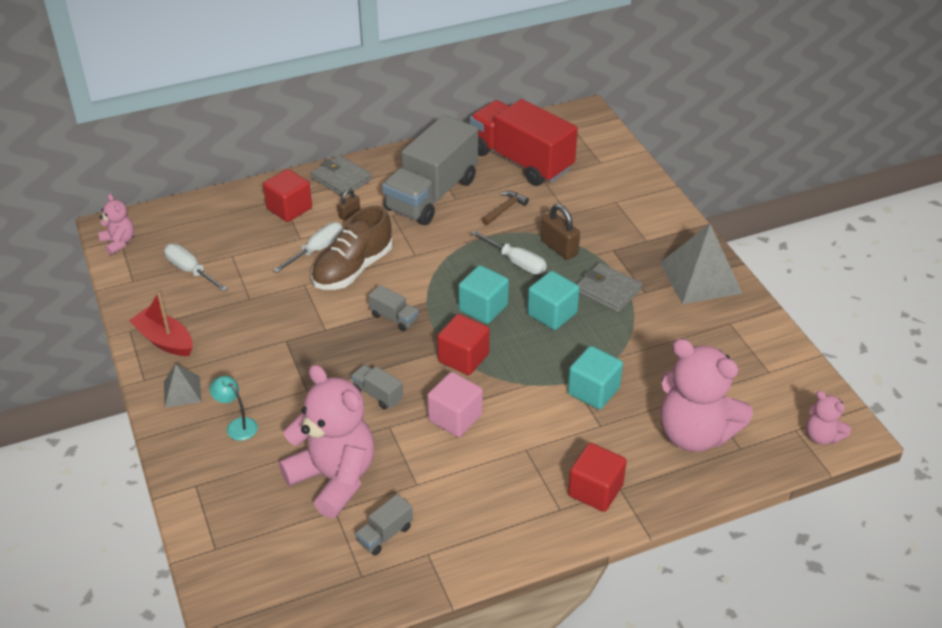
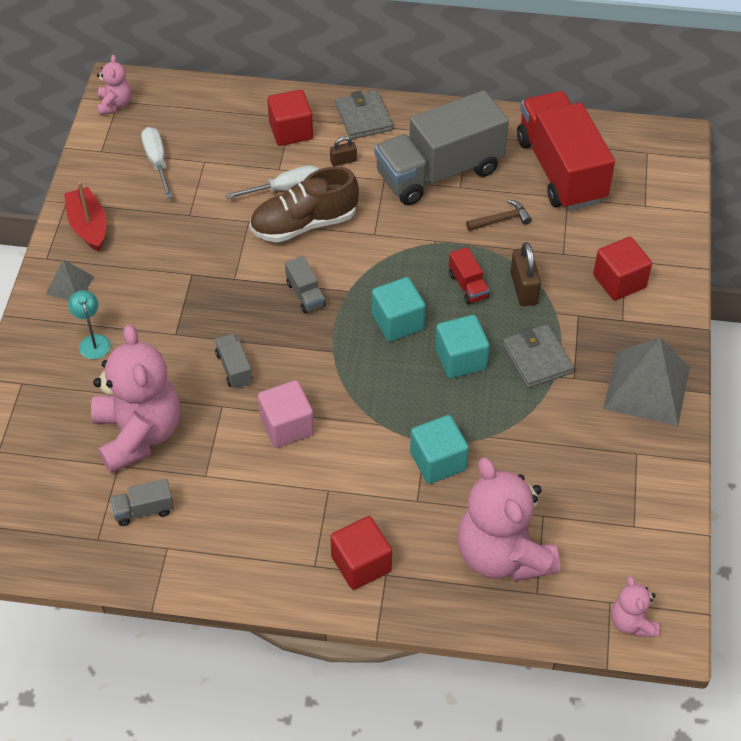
camera: 30 degrees right, 10 degrees up
red cube [437,314,489,375] -> red cube moved to [593,237,652,300]
white screwdriver [471,231,546,274] -> red truck [449,247,489,305]

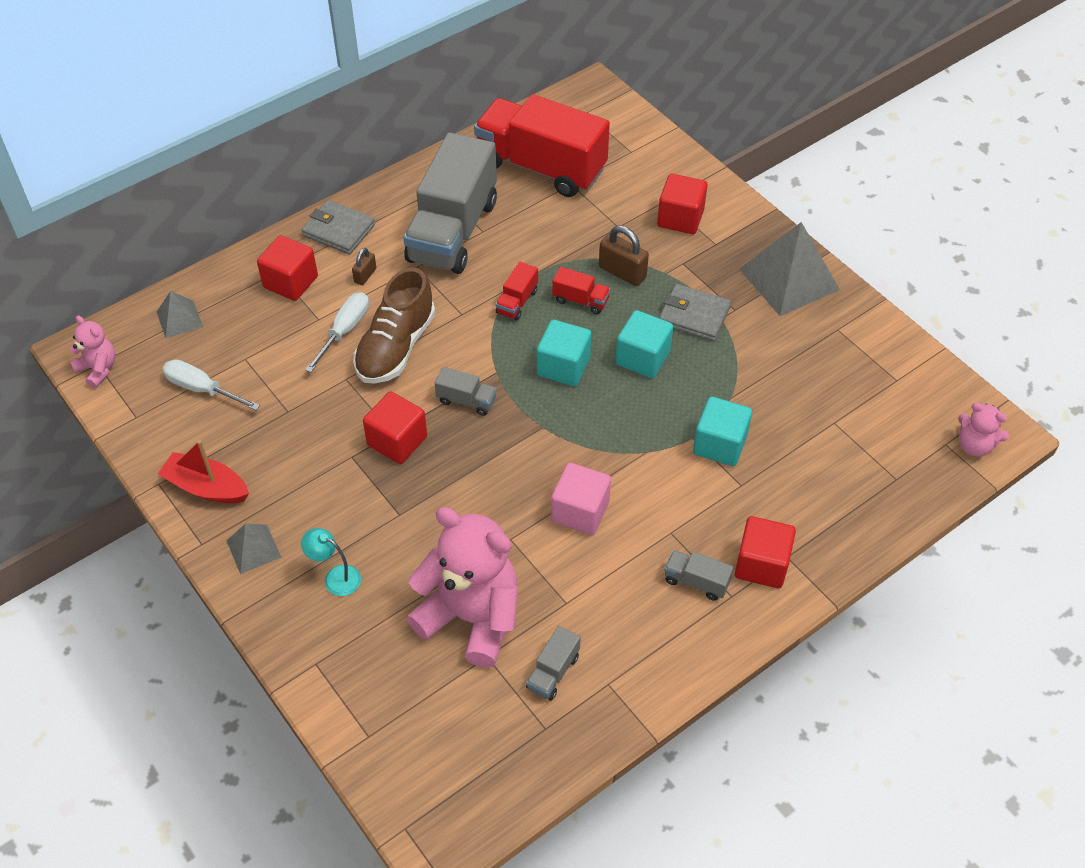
camera: 45 degrees left, 0 degrees up
grey truck [215,333,252,389] -> grey truck moved to [664,550,734,601]
pink teddy bear [458,457,560,581] -> none
brown hammer [466,199,532,231] -> none
none -> grey pyramid [157,291,203,338]
none -> red cube [363,391,427,464]
none -> red truck [496,262,538,321]

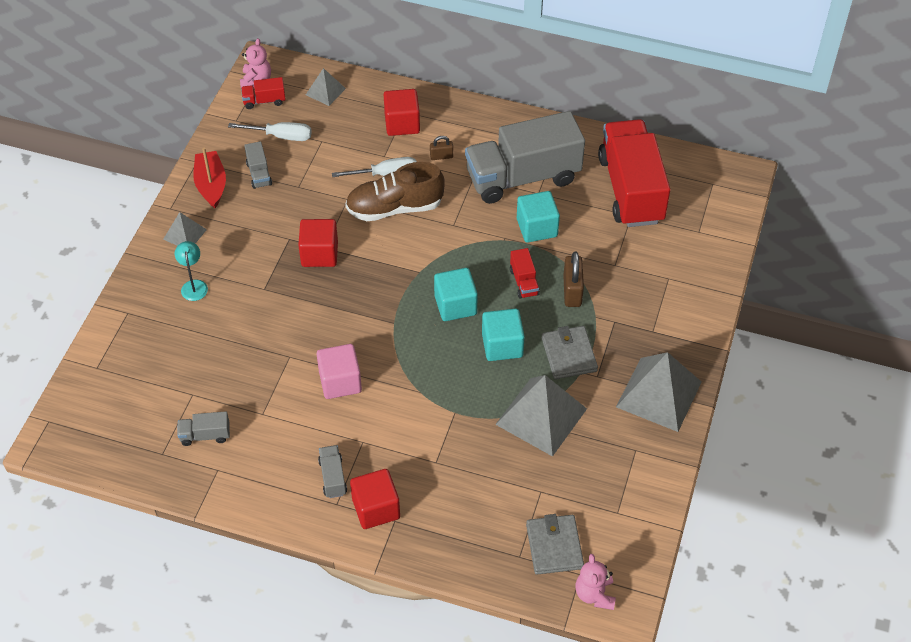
camera: 55 degrees right, 0 degrees up
white screwdriver [163,359,260,410] -> white screwdriver turned 105 degrees clockwise [228,122,312,141]
grey wallet [302,200,375,255] -> grey wallet moved to [526,514,584,575]
pink teddy bear [407,507,518,668] -> none
grey truck [435,367,497,416] -> grey truck moved to [244,141,272,189]
red truck [496,262,538,321] -> red truck moved to [241,77,286,109]
red cube [657,174,708,234] -> none
turquoise cube [693,396,752,466] -> turquoise cube moved to [517,191,560,243]
none -> grey pyramid [495,375,587,457]

